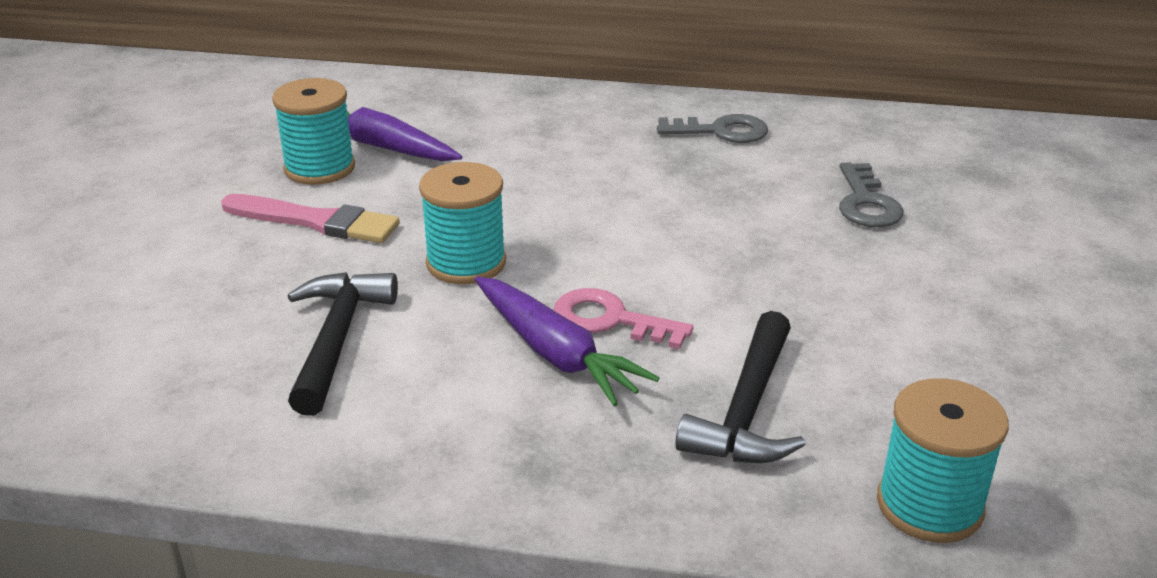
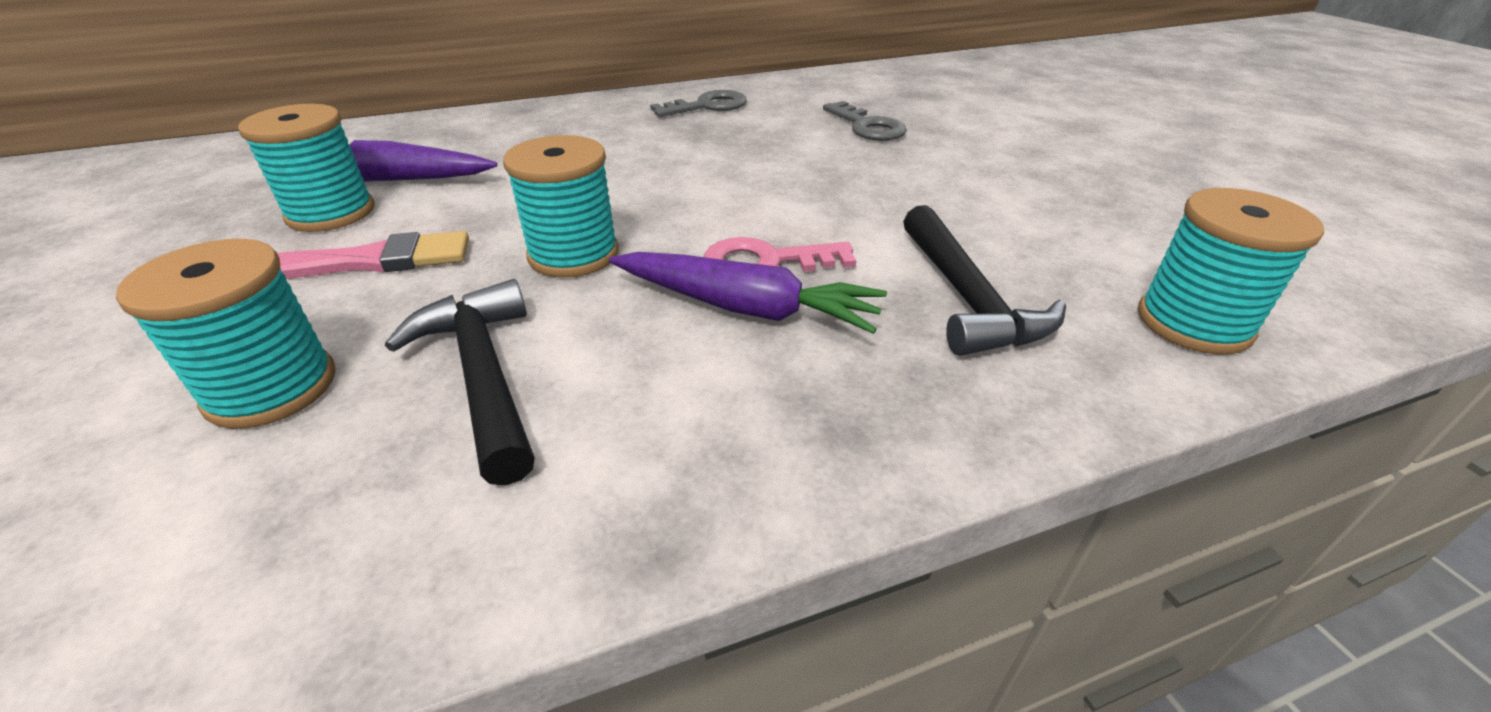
camera: 30 degrees left, 5 degrees up
none -> turquoise spool [116,239,336,429]

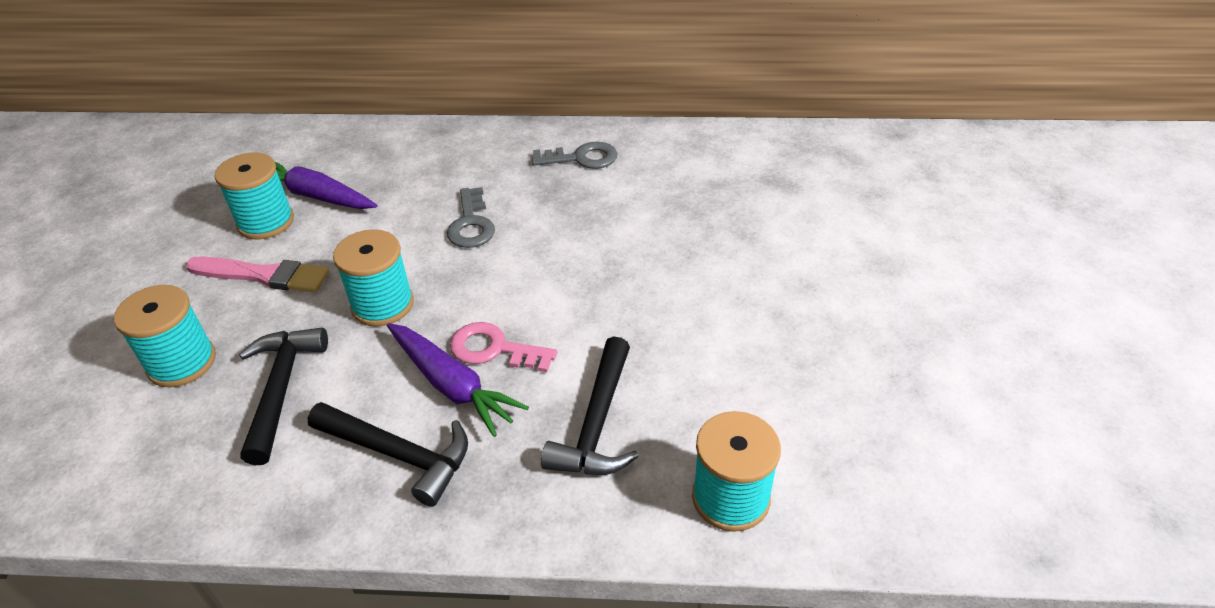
camera: 25 degrees right, 5 degrees up
grey key [823,101,907,141] -> grey key moved to [447,187,495,248]
none -> black hammer [308,402,468,507]

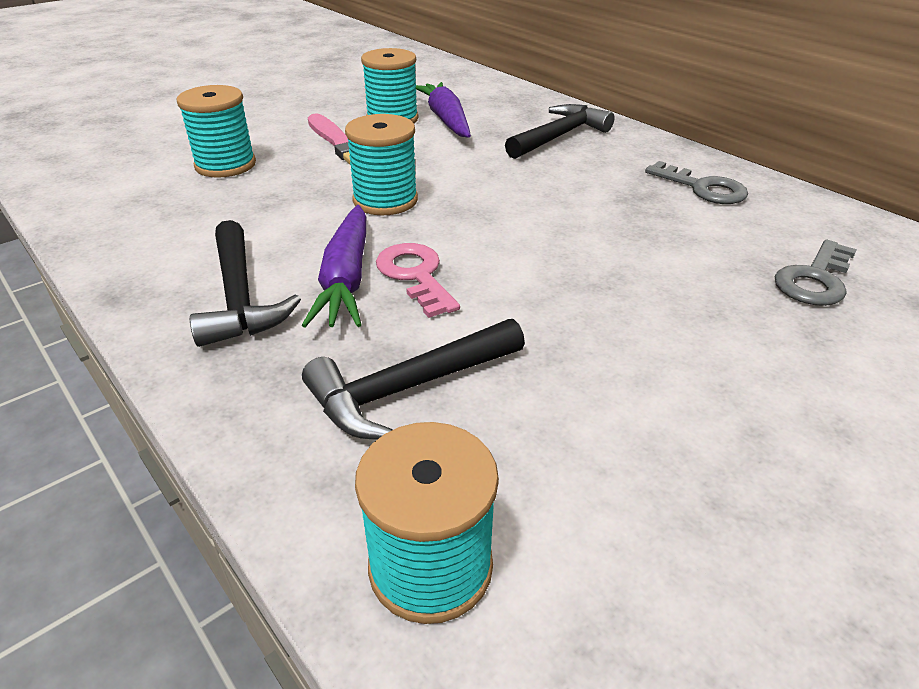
camera: 45 degrees right, 5 degrees down
black hammer [239,328,328,465] -> black hammer moved to [505,104,615,159]
grey key [447,187,495,248] -> grey key moved to [774,240,857,306]

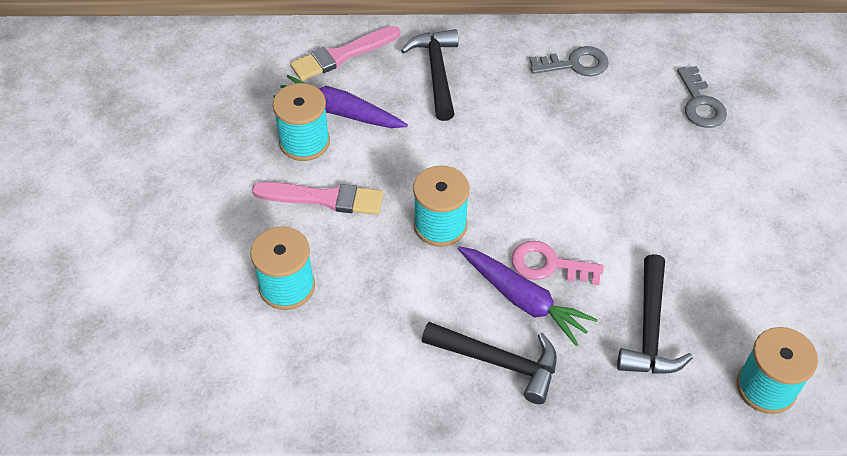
camera: 50 degrees left, 15 degrees up
none -> pink brush [290,26,400,81]

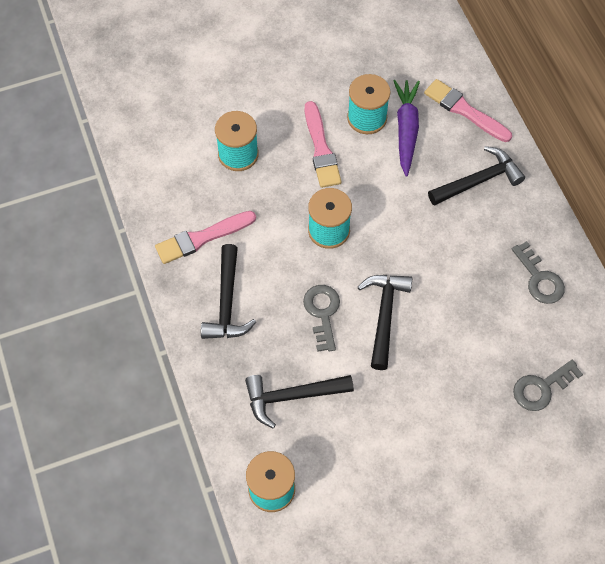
camera: 70 degrees right, 10 degrees up
purple carrot [457,246,598,346] -> none
pink key [512,241,604,285] -> grey key [303,285,340,352]
none -> pink brush [155,211,256,264]
none -> black hammer [358,275,412,370]

